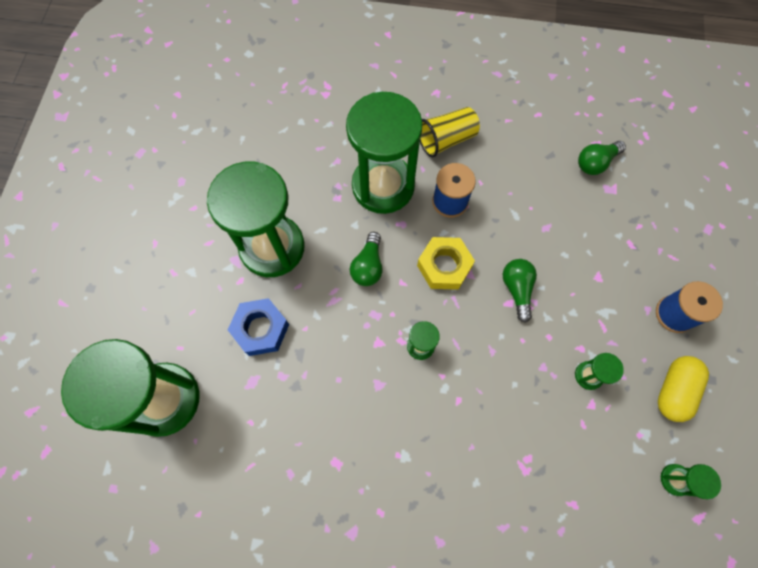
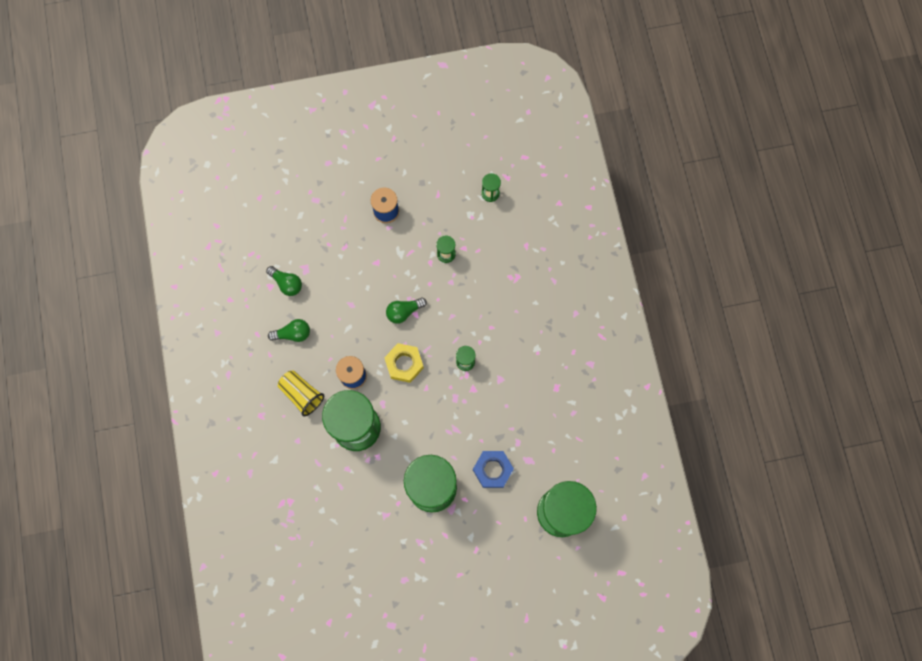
camera: 110 degrees left, 5 degrees up
green light bulb [350,232,383,286] -> green light bulb moved to [268,319,310,342]
yellow capsule [658,356,709,422] -> none

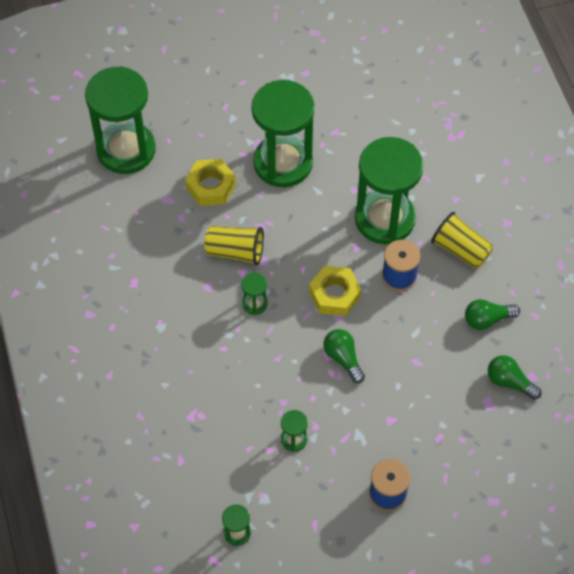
camera: 175 degrees right, 15 degrees down
green light bulb [386,297,427,324] -> green light bulb turned 90 degrees counterclockwise [323,329,365,383]
blue nut [473,451,514,488] -> yellow nut [185,159,236,206]
none -> yellow cup [204,226,264,265]

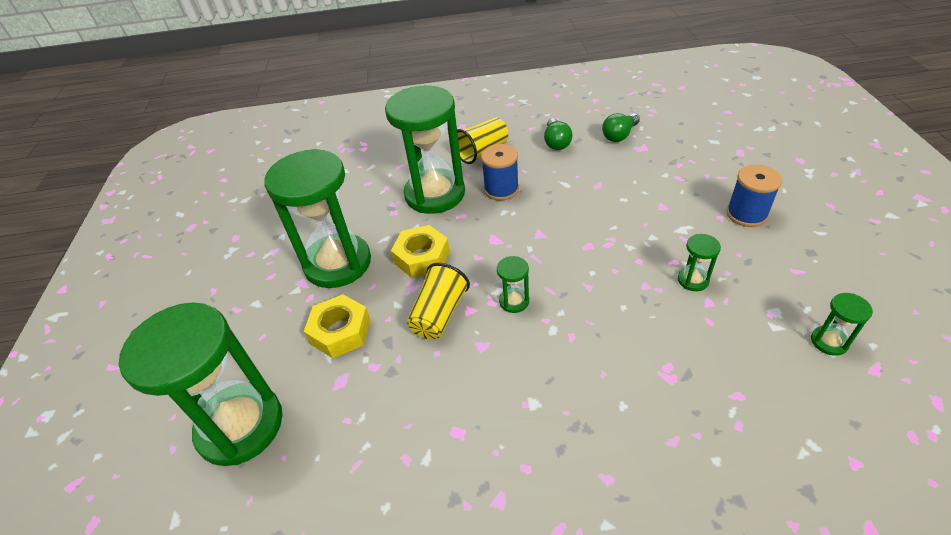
camera: 75 degrees left, 15 degrees down
yellow nut [309,266,361,316] -> yellow nut moved to [391,225,450,278]
green light bulb [323,329,365,383] -> none

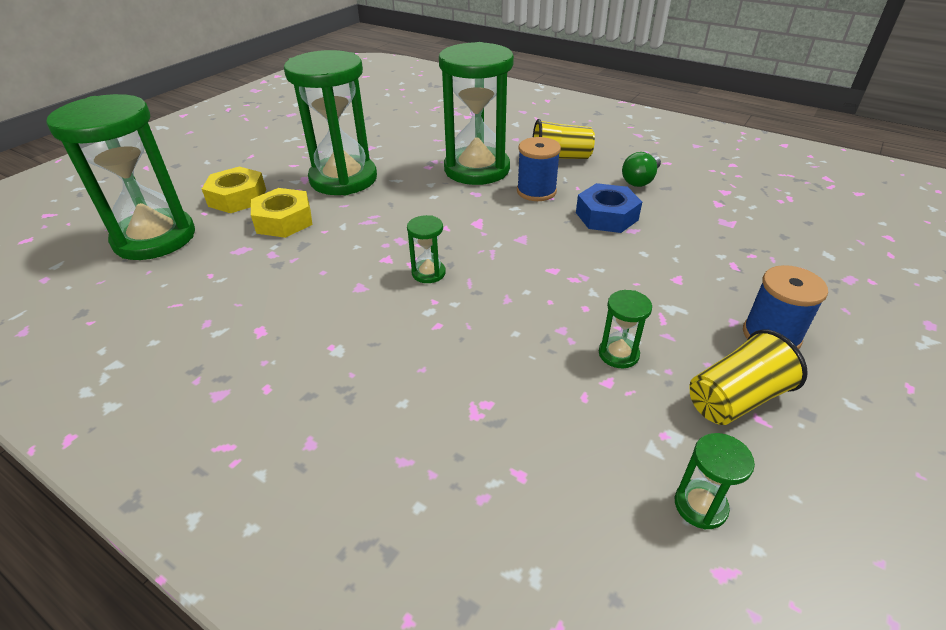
camera: 35 degrees right, 5 degrees down
yellow nut [391,225,450,278] -> yellow nut moved to [202,167,266,213]
yellow cup [407,263,470,340] -> yellow cup moved to [690,329,808,425]
green light bulb [602,113,640,142] -> none
none -> blue nut [576,183,642,233]

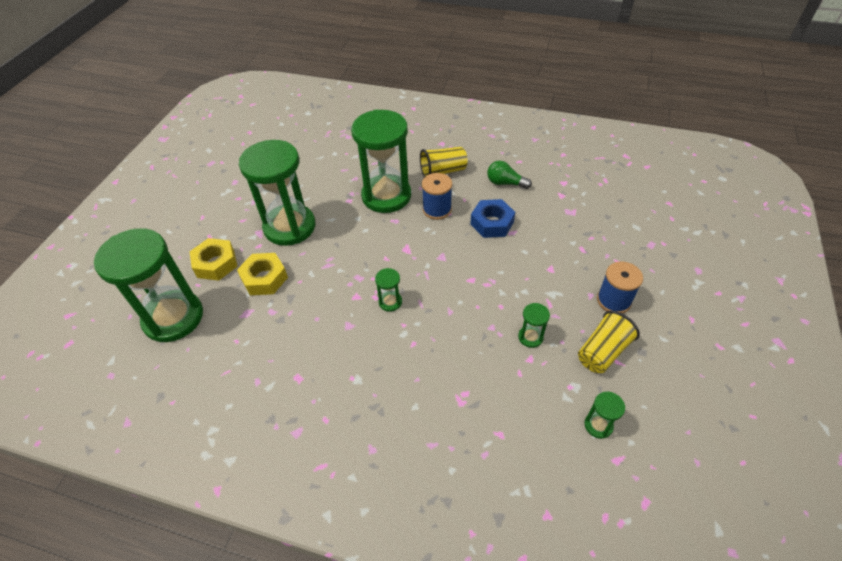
camera: 15 degrees left, 10 degrees up
green light bulb [622,152,661,187] -> green light bulb turned 90 degrees clockwise [487,161,532,189]

